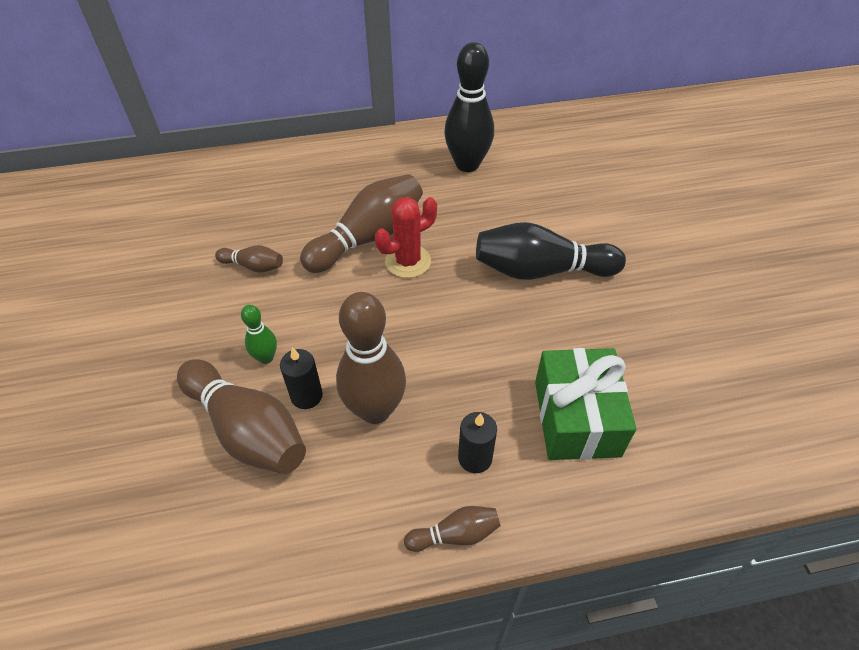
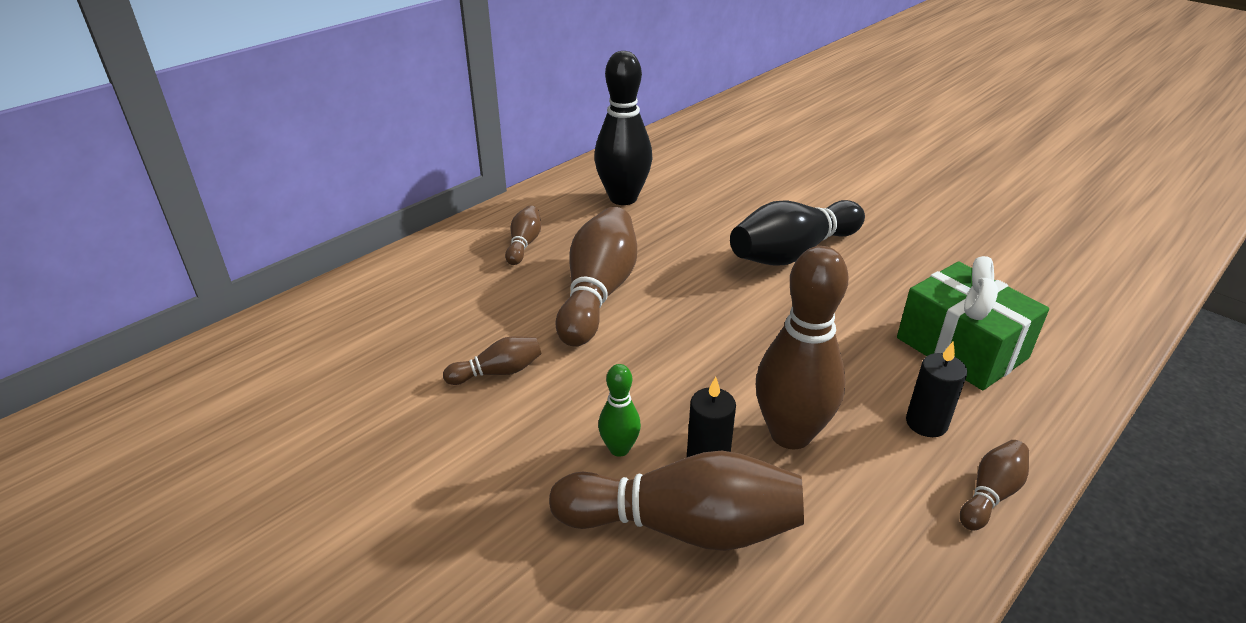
camera: 35 degrees left, 15 degrees down
red cactus [375,197,437,278] -> none
none -> brown bowling pin [505,206,541,265]

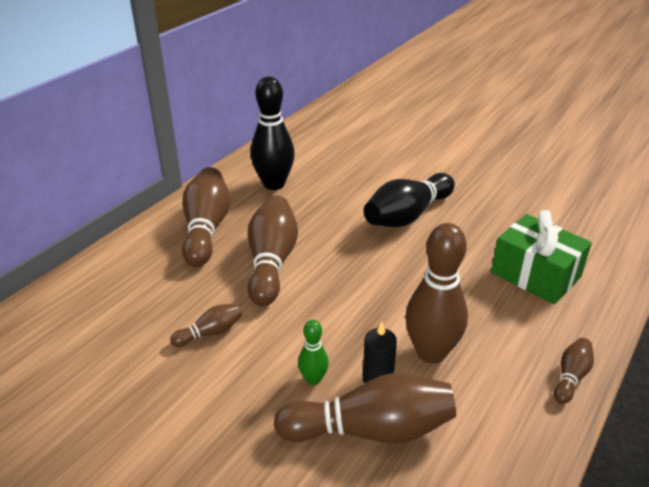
camera: 10 degrees left, 0 degrees up
brown bowling pin [505,206,541,265] -> brown bowling pin [182,167,230,267], size x2.05
black candle [906,342,967,437] -> none

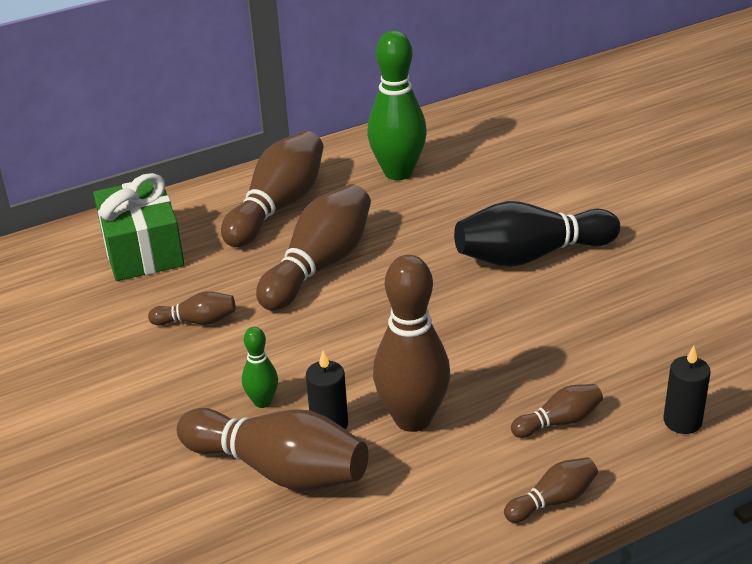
camera: 30 degrees right, 0 degrees up
black bowling pin [250,76,295,190] -> green bowling pin [367,30,427,180]
green gift [491,210,592,304] -> green gift moved to [93,173,184,281]
none -> brown bowling pin [511,384,603,438]
none -> black candle [663,346,711,434]

